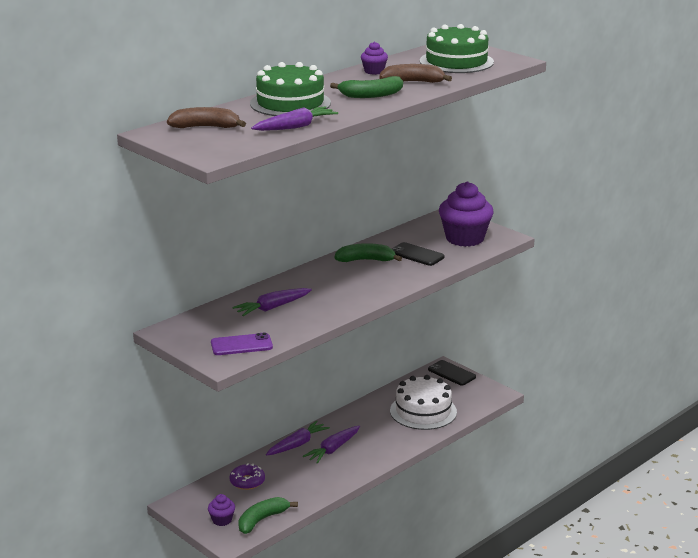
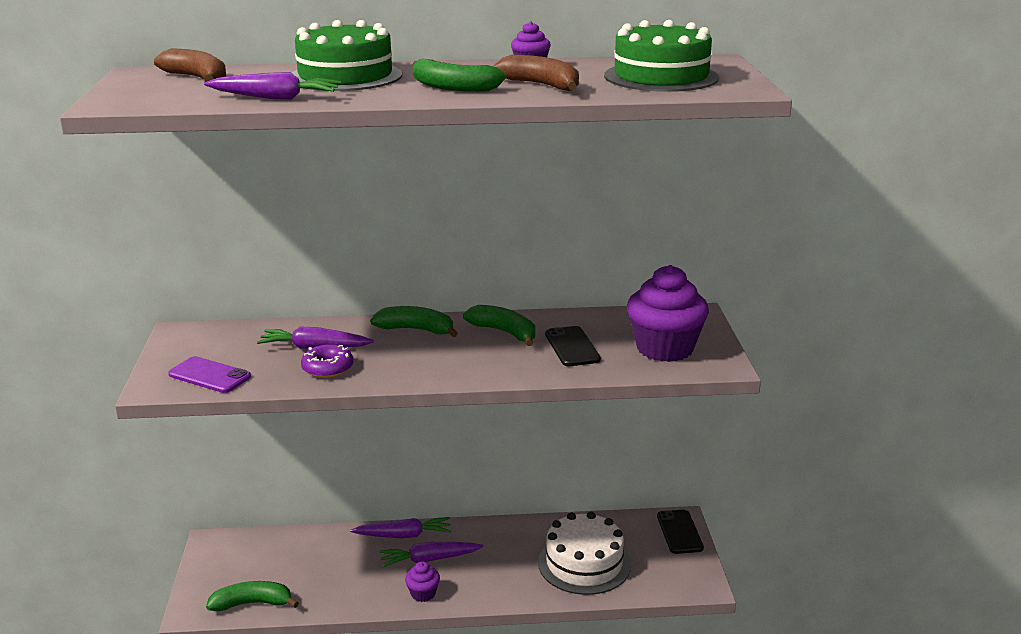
camera: 40 degrees right, 0 degrees up
purple cupcake [208,494,235,526] -> purple cupcake moved to [405,562,440,602]
purple donut [229,463,265,490] -> purple donut moved to [301,344,353,378]
none -> green banana [370,306,458,337]

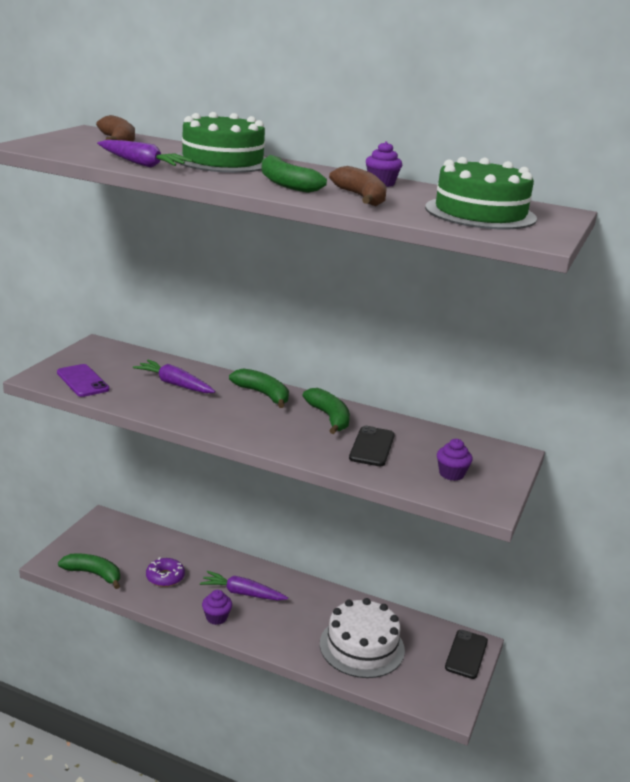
camera: 25 degrees right, 0 degrees up
purple donut [301,344,353,378] -> purple donut moved to [146,557,185,587]
purple carrot [350,517,451,538] -> none
purple cupcake [627,265,709,362] -> purple cupcake [437,439,473,481], size x0.46

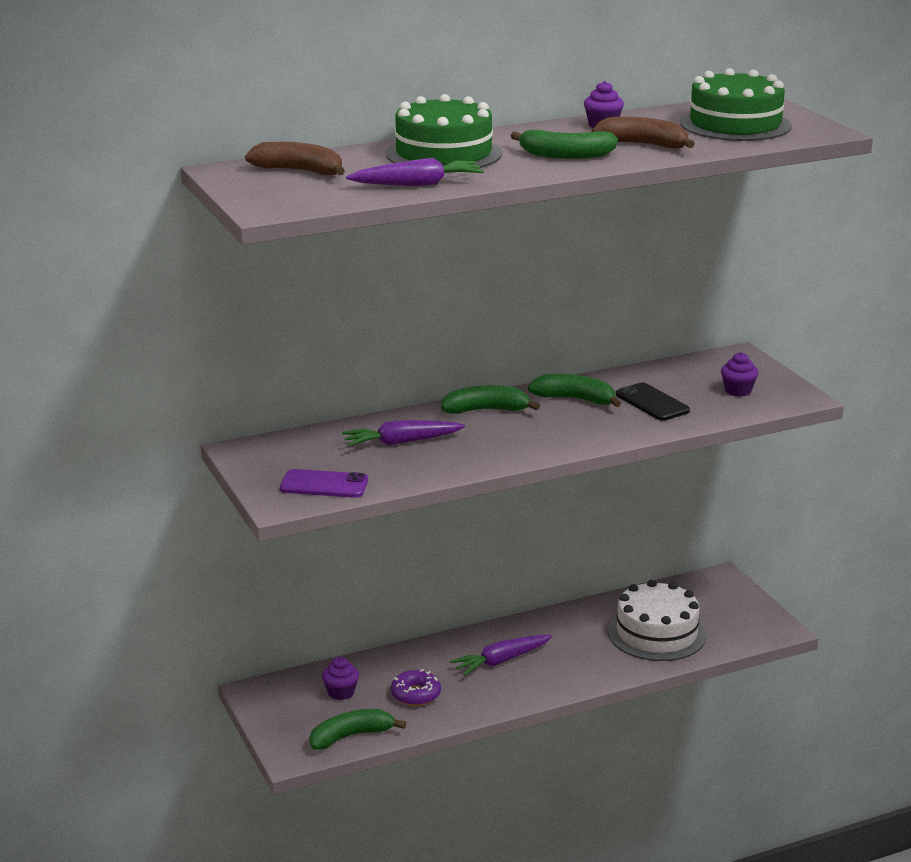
camera: 45 degrees left, 0 degrees up
purple cupcake [202,590,232,625] -> purple cupcake moved to [322,657,359,700]
black phone [445,630,488,679] -> none

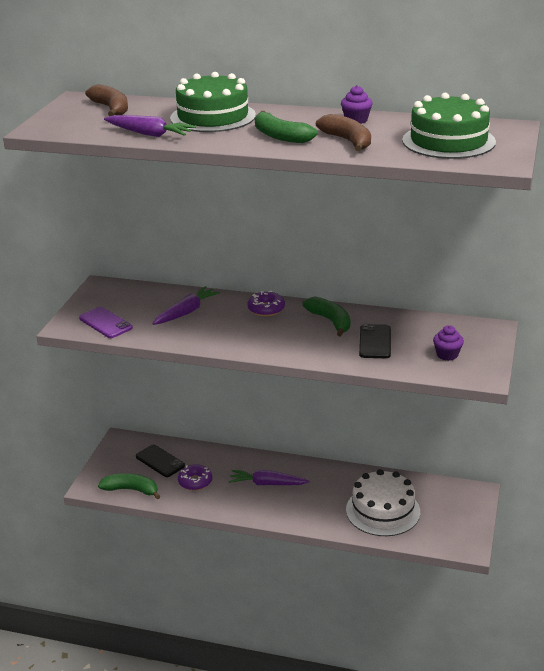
camera: 40 degrees right, 5 degrees up
purple cupcake [322,657,359,700] -> black phone [136,445,185,477]
purple carrot [342,420,465,447] -> purple carrot turned 105 degrees clockwise [152,286,220,325]
green banana [441,385,540,414] -> purple donut [247,291,285,316]

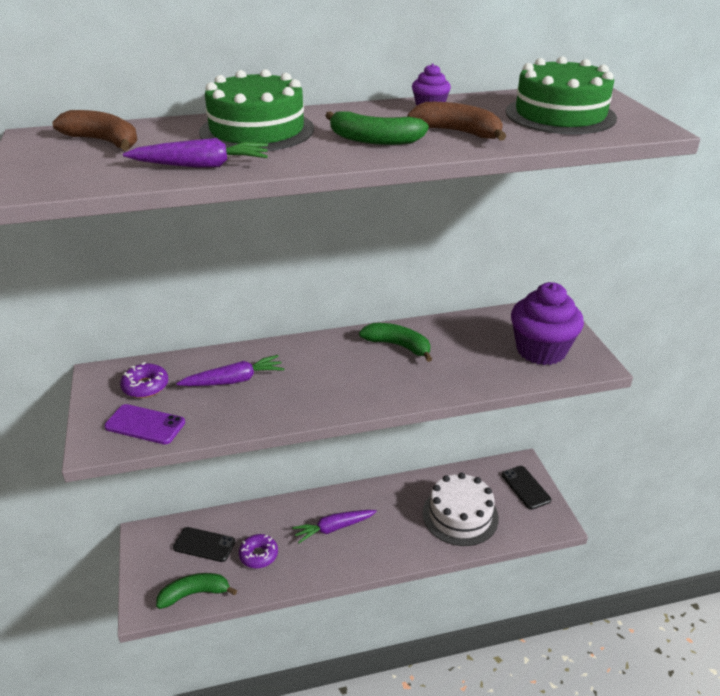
camera: 30 degrees left, 5 degrees up
purple carrot [152,286,220,325] -> purple carrot turned 60 degrees clockwise [176,355,284,386]
purple donut [247,291,285,316] -> purple donut moved to [120,362,168,398]
black phone [359,324,391,358] -> black phone moved to [502,466,551,510]
purple cupcake [433,325,464,361] -> purple cupcake [511,282,584,365], size x2.16

